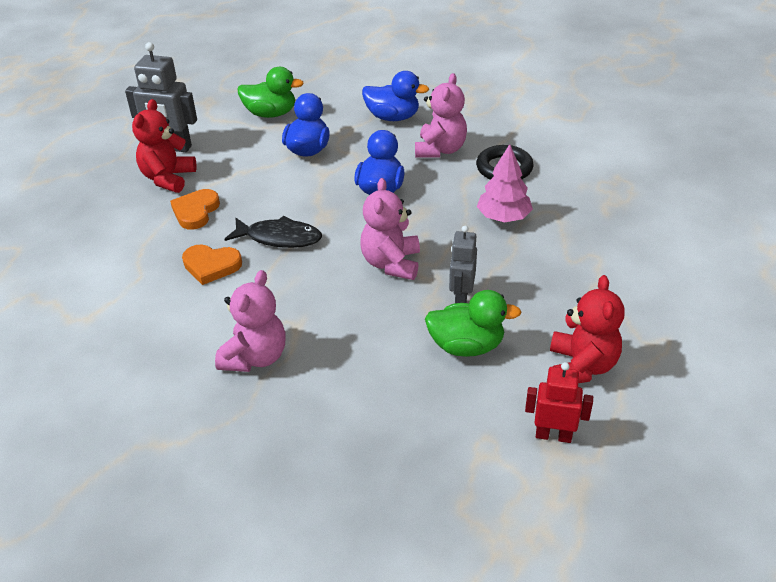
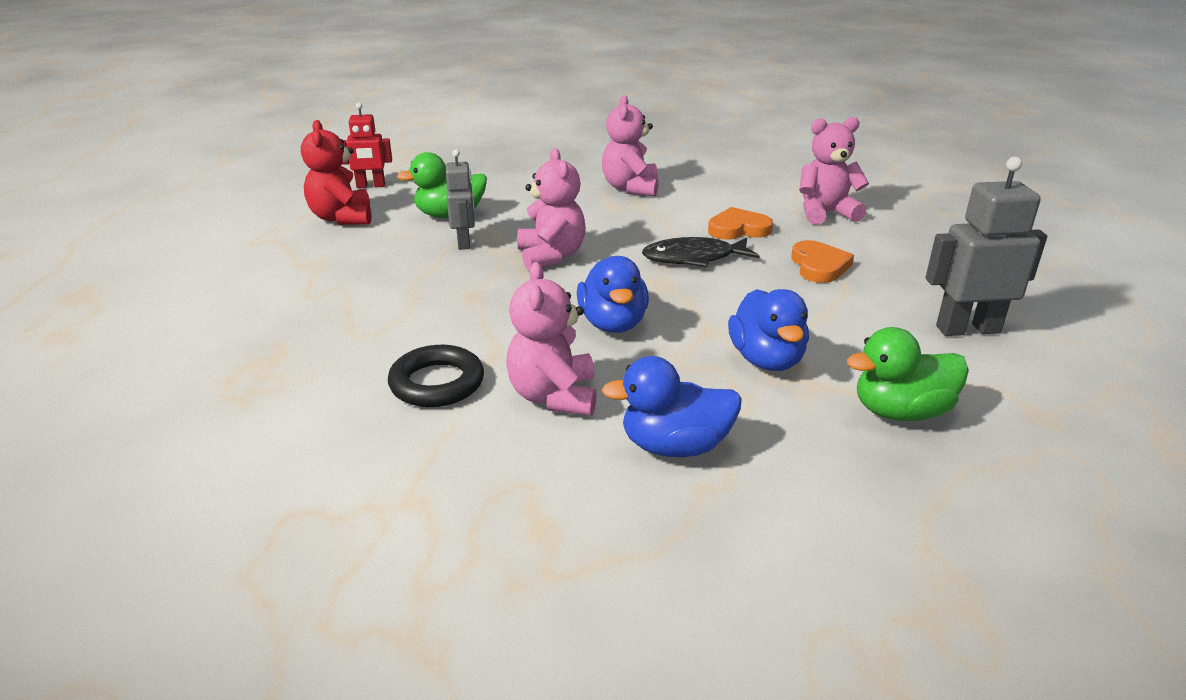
camera: 160 degrees right, 10 degrees down
red teddy bear [132,99,197,193] -> none
pink tree [477,144,533,222] -> none
none -> pink teddy bear [799,117,869,225]

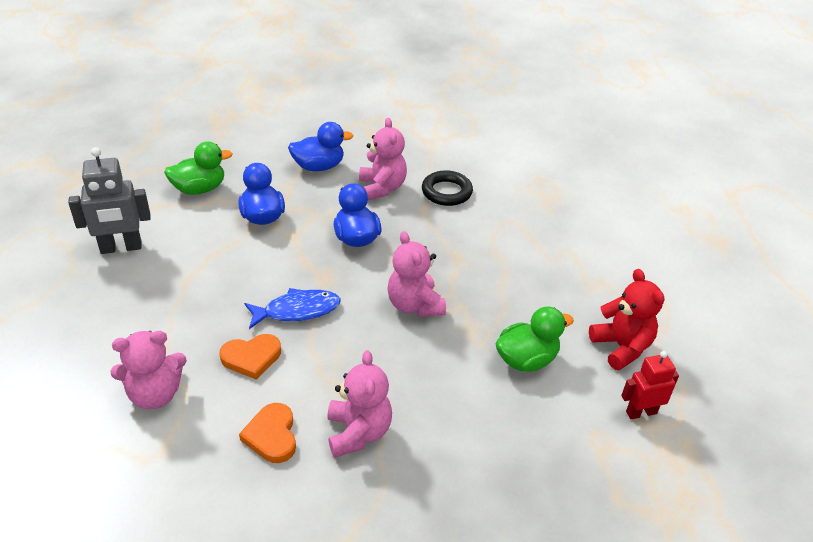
camera: 170 degrees right, 10 degrees up
grey robot [446,150,475,250] -> none
black fish [642,237,760,268] -> blue fish [244,288,341,329]
orange heart [791,240,854,283] -> orange heart moved to [239,403,296,463]

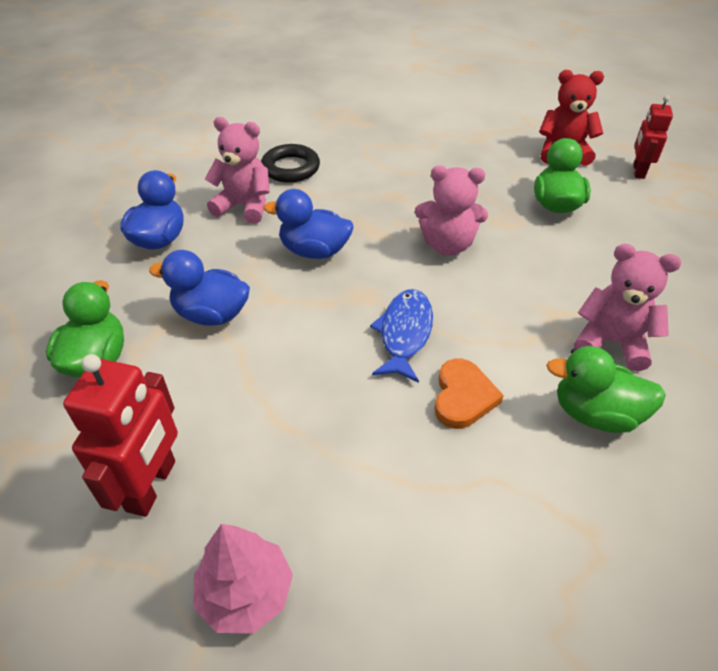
camera: 60 degrees left, 5 degrees up
grey robot [68,147,151,254] -> red robot [63,354,178,517]
pink teddy bear [110,331,187,409] -> none
orange heart [239,403,296,463] -> green duck [546,346,666,433]
none -> pink tree [193,524,293,633]

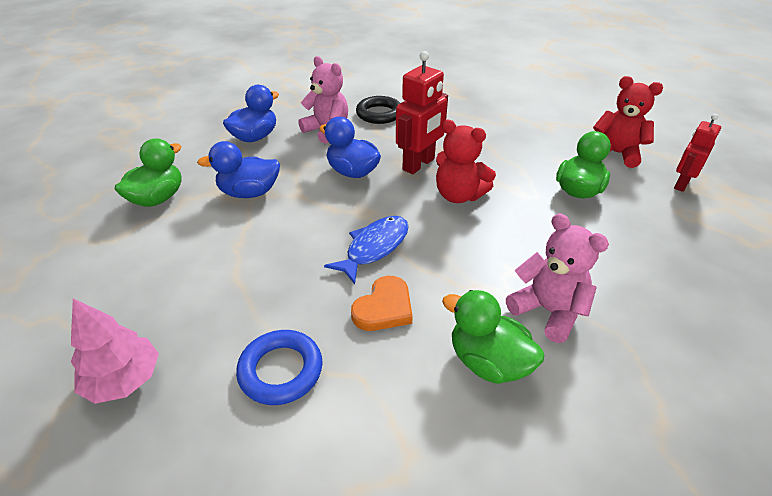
camera: 25 degrees right, 5 degrees down
red robot [63,354,178,517] -> red robot moved to [396,51,448,174]
blue duck [149,250,250,326] -> blue duck turned 45 degrees counterclockwise [197,141,280,198]
pink teddy bear [415,166,488,256] -> red teddy bear [436,120,496,203]
none -> blue ring [236,330,323,405]

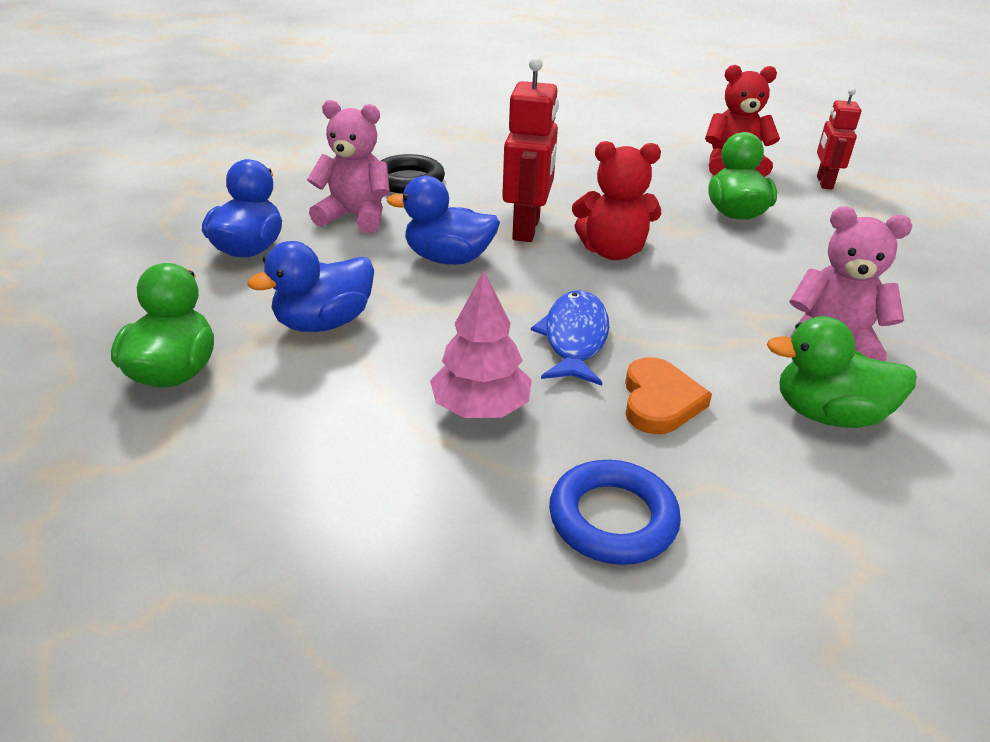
camera: 30 degrees left, 5 degrees down
pink tree [71,298,159,404] -> pink tree moved to [430,271,532,418]

